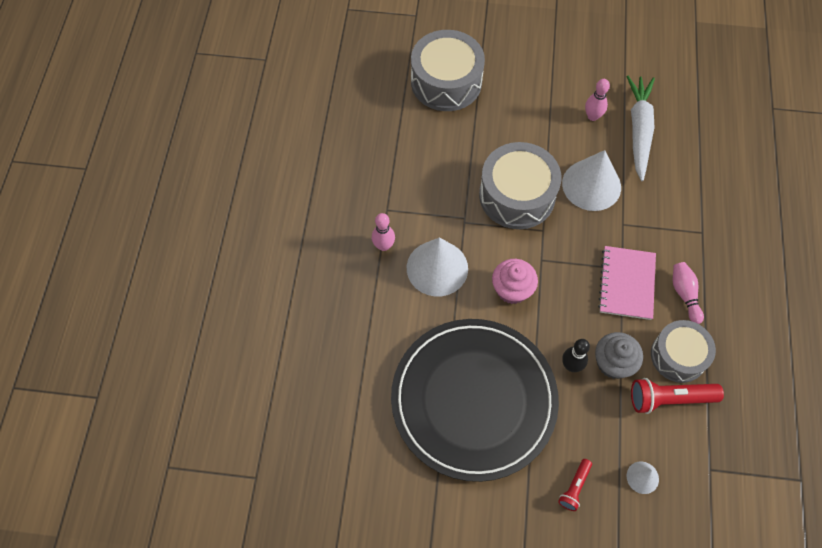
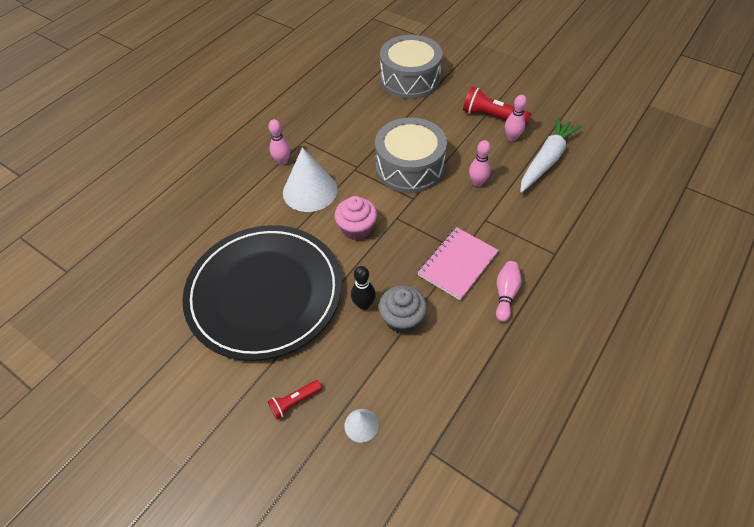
camera: 30 degrees right, 10 degrees down
white cone [562,150,621,211] -> pink bowling pin [469,140,491,187]
red flashlight [631,378,724,414] -> red flashlight moved to [463,87,531,126]
grey drum [651,320,716,383] -> none

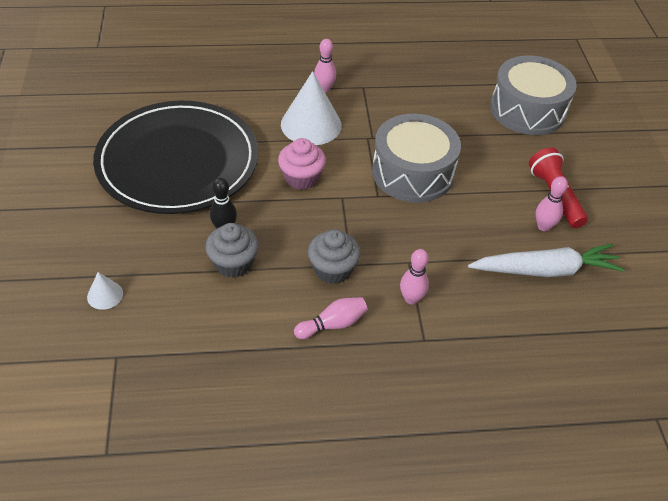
camera: 45 degrees right, 5 degrees down
red flashlight [268,380,322,419] -> none
pink notebook [417,227,499,300] -> grey cupcake [308,229,360,284]
pink bowling pin [469,140,491,187] -> pink bowling pin moved to [400,249,429,305]

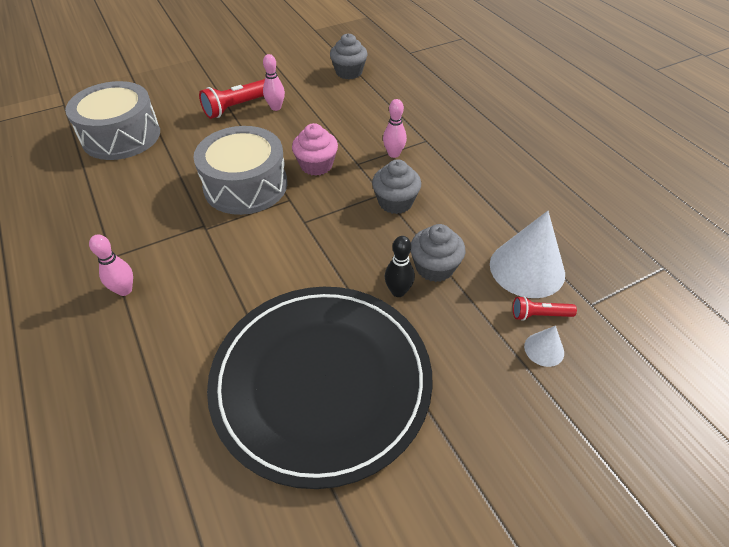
camera: 110 degrees left, 0 degrees up
pink cupcake [278,138,326,190] -> pink cupcake moved to [292,123,338,176]
white cone [281,71,342,145] -> white cone moved to [490,211,565,298]
pink bowling pin [294,297,368,339] -> none
white carrot [468,244,625,277] -> none
none -> grey cupcake [330,33,367,79]
none -> red flashlight [513,296,577,321]

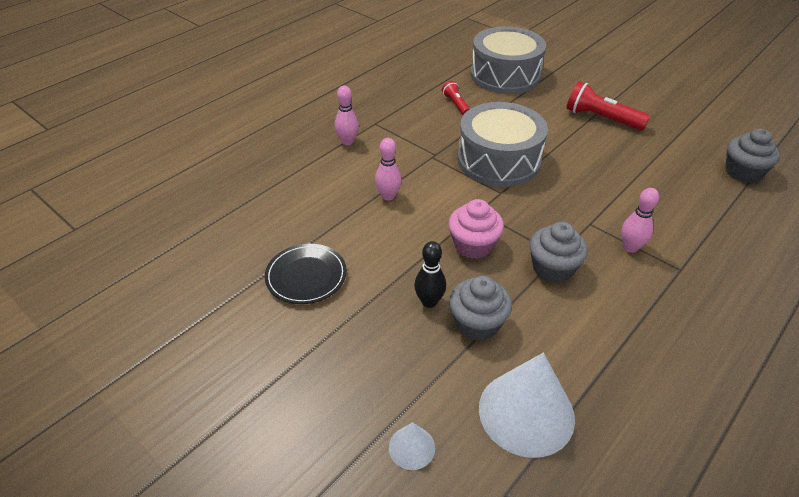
camera: 70 degrees right, 5 degrees down
black plate [207,287,433,489] -> black plate [265,244,347,304], size x0.41
pink bowling pin [263,54,285,111] -> pink bowling pin moved to [375,138,402,201]
pink cupcake [292,123,338,176] -> pink cupcake moved to [448,199,504,259]
red flashlight [513,296,577,321] -> red flashlight moved to [442,81,470,115]

